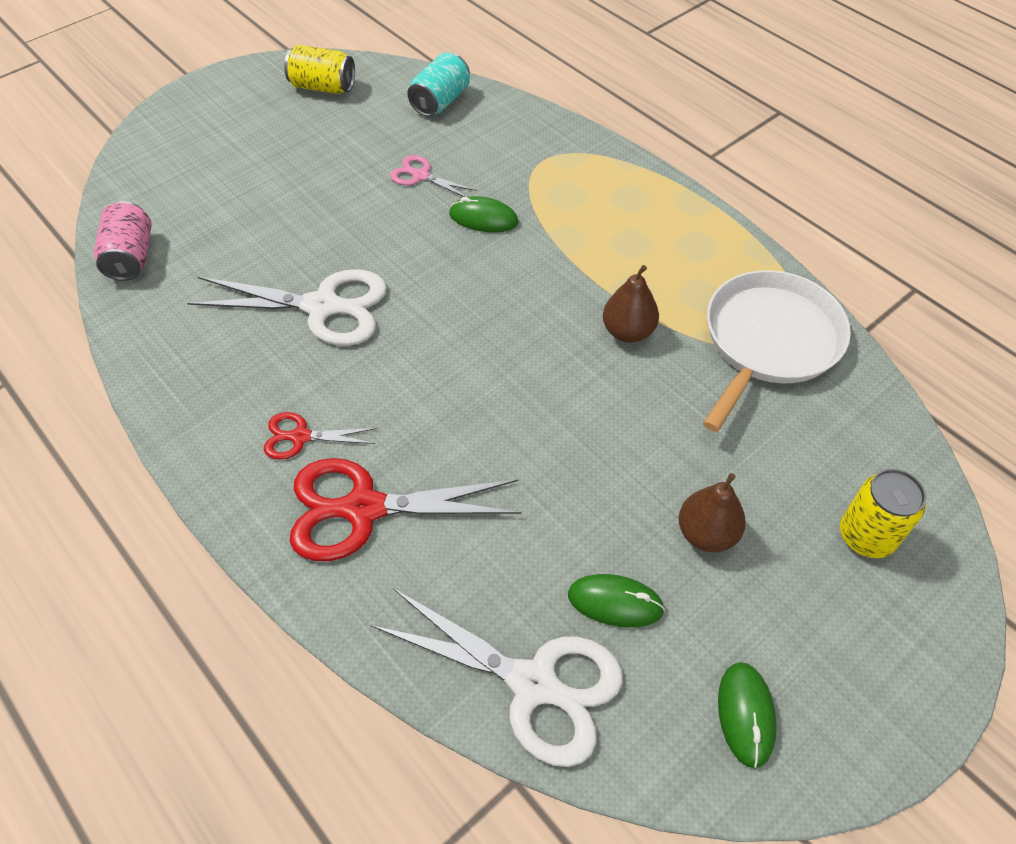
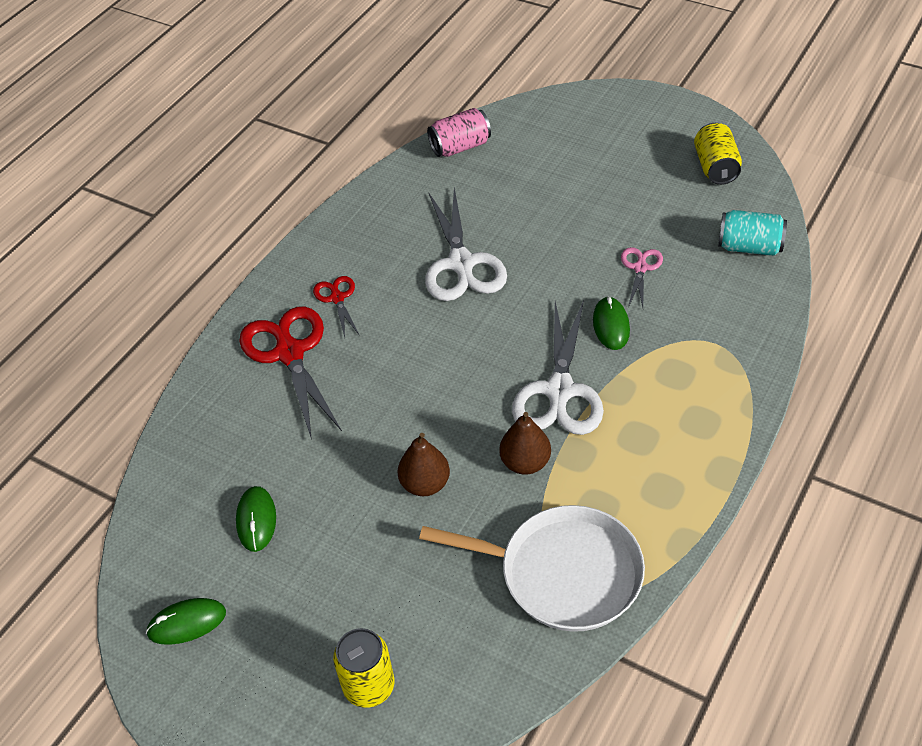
camera: 75 degrees right, 5 degrees down
white scissors [371,588,623,767] -> white scissors moved to [512,300,604,435]
brown pear [679,473,746,553] -> brown pear moved to [398,433,450,496]

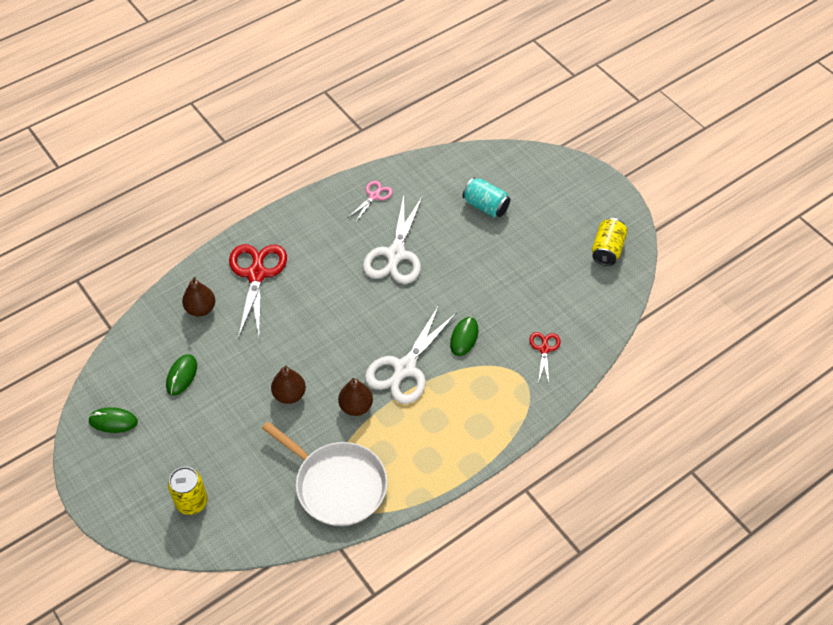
camera: 20 degrees right, 5 degrees up
red scissors [313,276,359,337] -> red scissors moved to [529,332,561,384]
pink can [427,108,491,157] -> none
pink scissors [621,247,663,307] -> pink scissors moved to [349,181,393,222]
turquoise can [718,210,787,256] -> turquoise can moved to [462,178,510,218]
none -> brown pear [182,277,215,317]

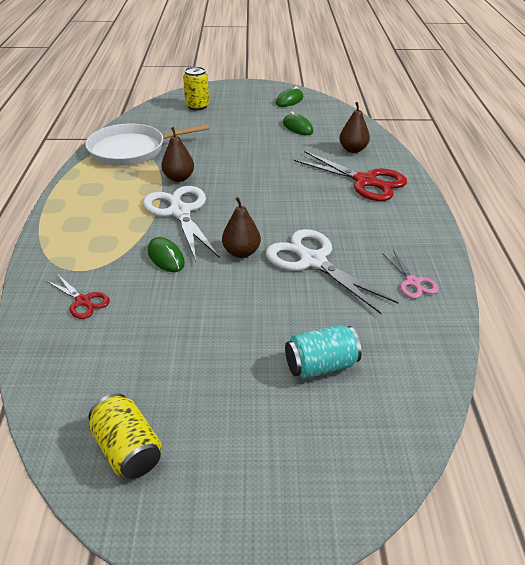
camera: 125 degrees right, 15 degrees down
brown pear [271,365,306,404] -> brown pear moved to [222,197,261,258]

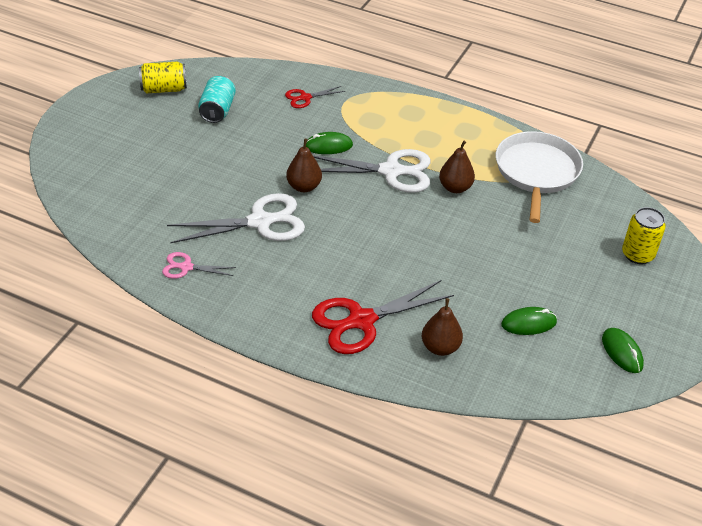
camera: 115 degrees right, 5 degrees up
turquoise can [285,325,362,379] -> turquoise can moved to [198,76,236,123]

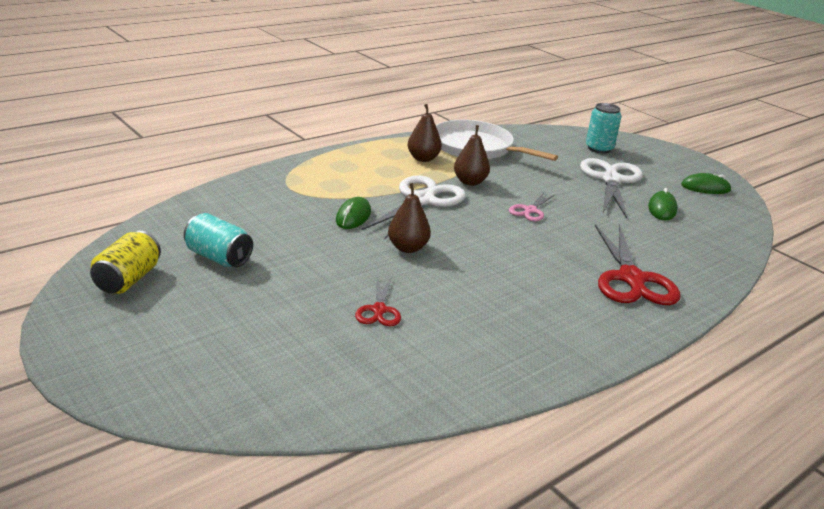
camera: 65 degrees left, 15 degrees down
pink scissors [162,252,236,279] -> pink scissors moved to [509,193,555,221]
white scissors [167,193,305,243] -> white scissors moved to [580,158,643,219]
red scissors [285,86,345,108] -> red scissors moved to [355,276,401,326]
brown pear [422,298,463,356] -> brown pear moved to [408,104,442,162]
yellow can [622,207,666,264] -> turquoise can [586,103,622,153]

